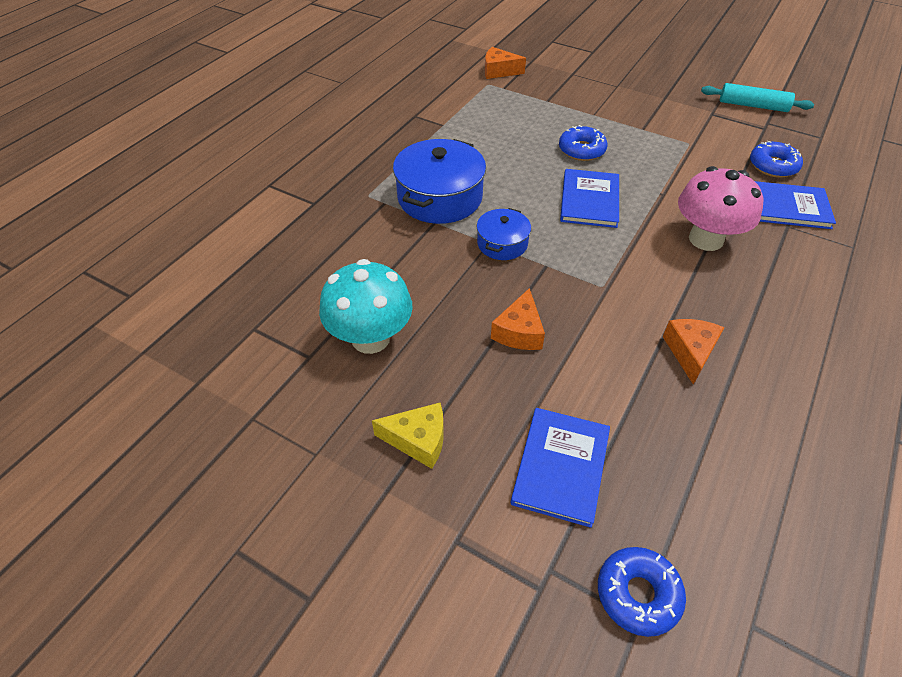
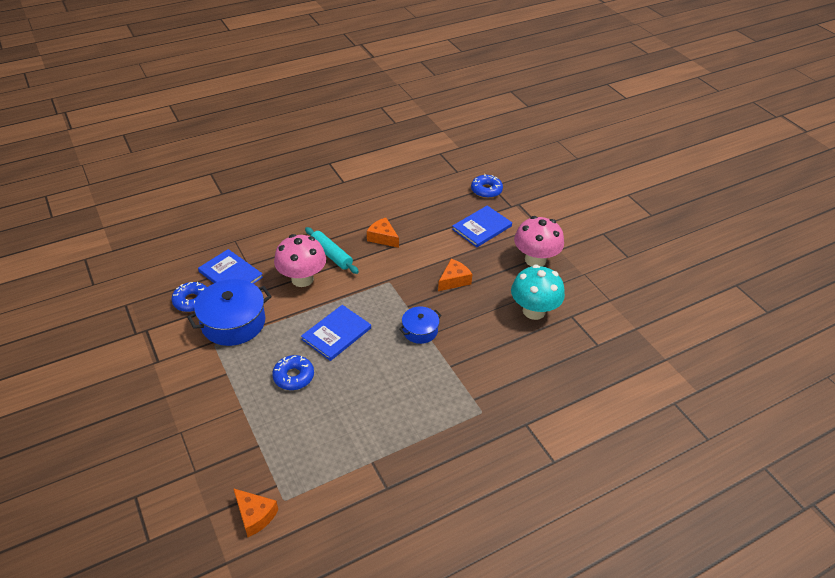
camera: 150 degrees left, 5 degrees down
yellow cheese [372,403,444,469] -> pink mushroom [514,216,564,267]
blue pot [393,139,486,224] -> blue pot moved to [187,279,272,346]
orange cheese [663,319,724,385] -> orange cheese turned 90 degrees clockwise [367,218,399,248]
turquoise rolling pin [701,83,814,112] -> turquoise rolling pin moved to [305,227,359,274]

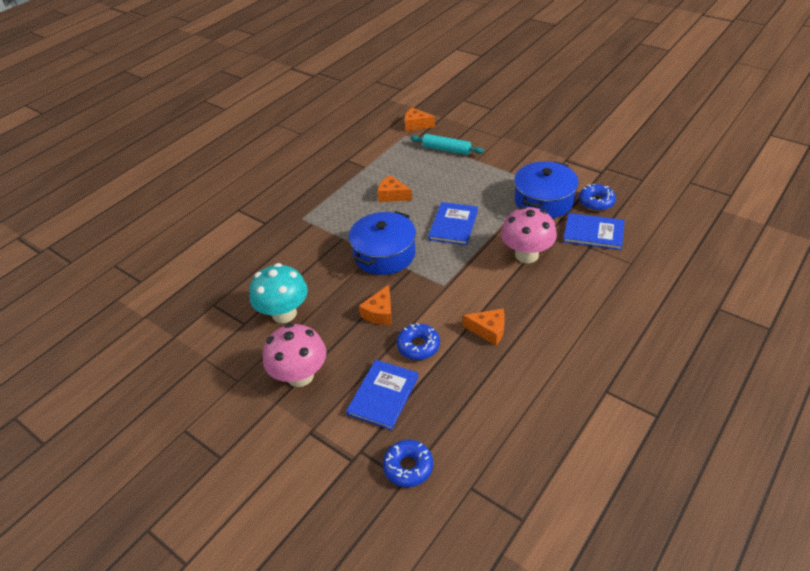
camera: 160 degrees right, 0 degrees up
blue donut [272,355,314,390] -> blue donut moved to [397,323,440,360]
turquoise rolling pin [305,227,359,274] -> turquoise rolling pin moved to [410,134,484,155]
blue pot [399,306,442,344] -> blue pot [349,211,416,275], size x1.80
none -> orange cheese [377,175,412,202]

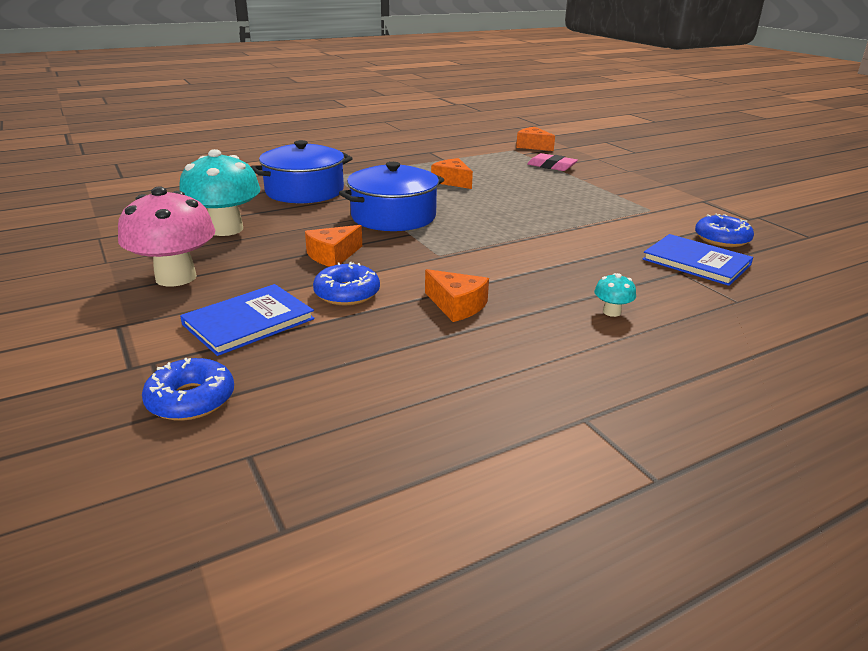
camera: 20 degrees right, 15 degrees down
turquoise rolling pin [410,134,484,155] -> pink eraser [527,153,578,171]
blue book [428,202,478,245] -> none
pink mushroom [501,206,557,263] -> none
blue pot [514,161,579,218] -> blue pot moved to [250,140,353,203]
none -> turquoise mushroom [594,273,636,317]

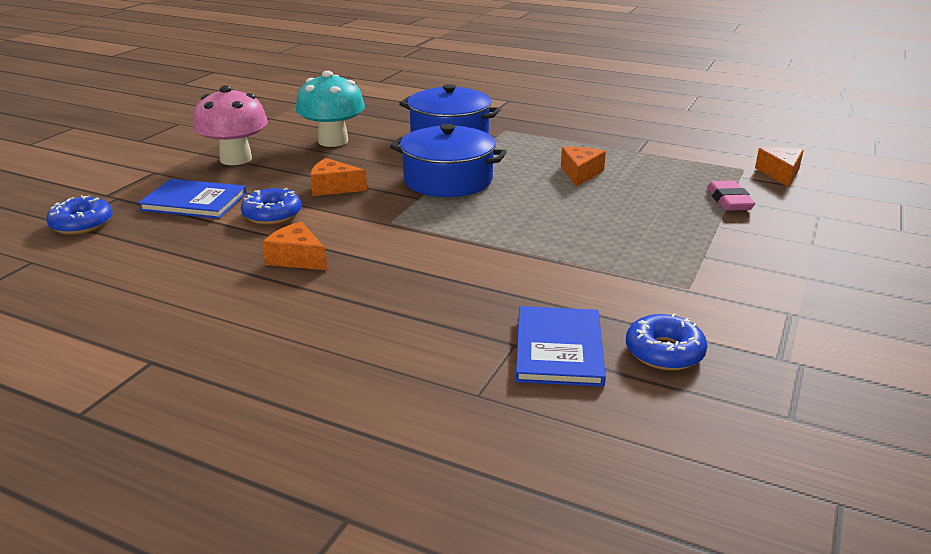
camera: 55 degrees right, 0 degrees up
orange cheese [425,269,489,322] -> orange cheese turned 120 degrees clockwise [262,222,327,270]
turquoise mushroom [594,273,636,317] -> none

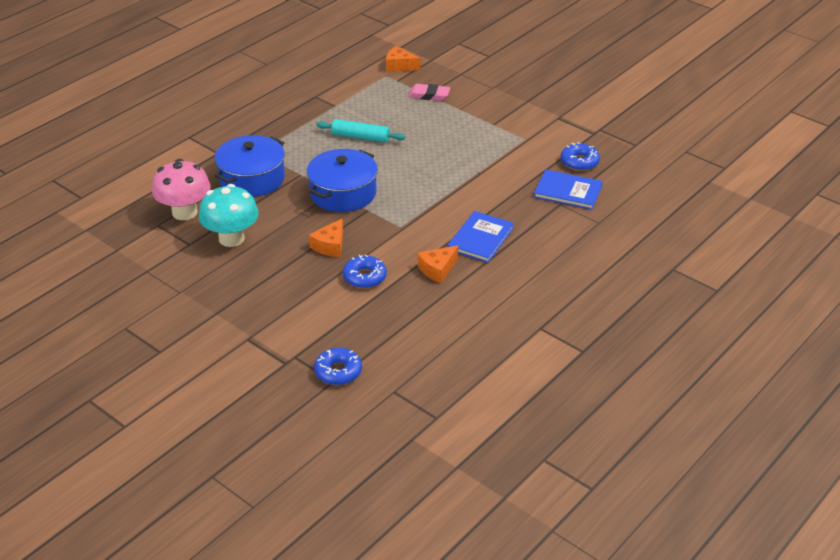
camera: 75 degrees left, 10 degrees up
blue book [138,179,247,219] -> blue book moved to [447,211,514,263]
pink mushroom [193,85,268,165] -> pink mushroom moved to [152,159,210,220]
orange cheese [561,147,606,187] -> turquoise rolling pin [317,119,405,143]

